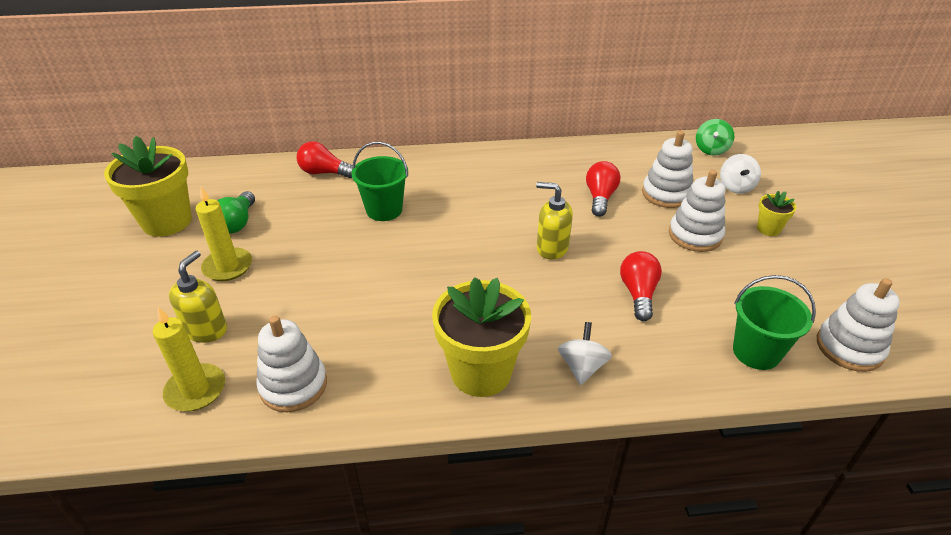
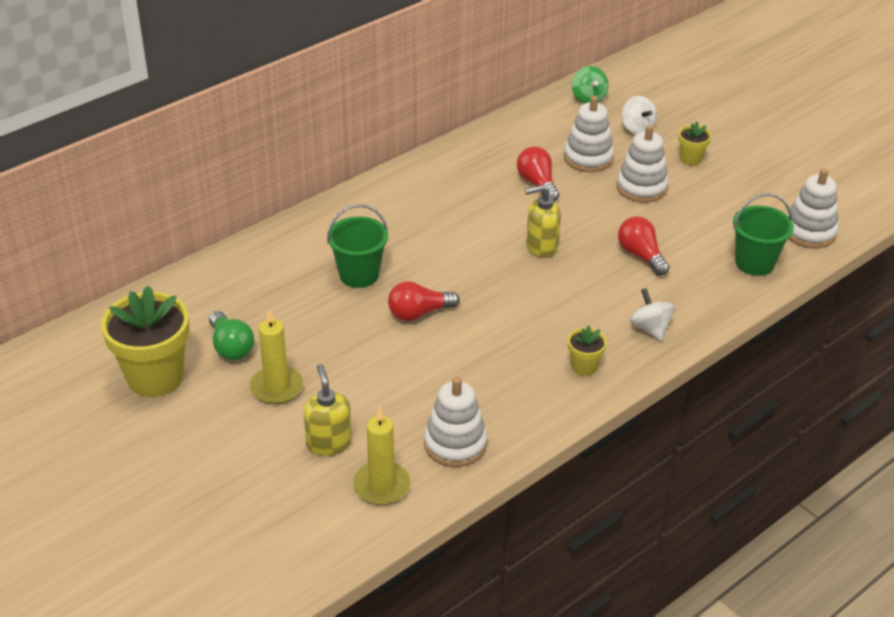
camera: 35 degrees left, 0 degrees up
red light bulb [297,141,353,178] -> red light bulb moved to [388,281,460,321]
yellow flower pot [432,277,531,397] -> yellow flower pot [568,325,607,376], size x0.47

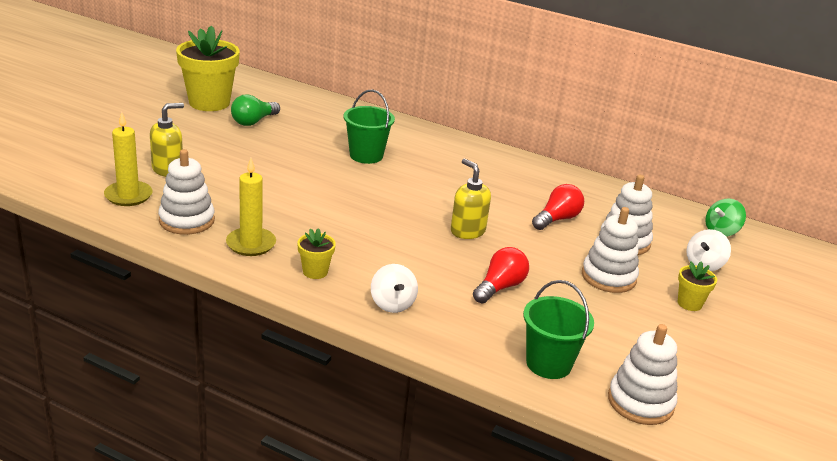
camera: 65 degrees right, 10 degrees down
yellow candle [250,309,303,404] -> yellow candle moved to [226,158,276,256]
red light bulb [388,281,460,321] -> none
white spinning top [630,288,675,341] -> white spinning top turned 120 degrees clockwise [371,264,418,313]

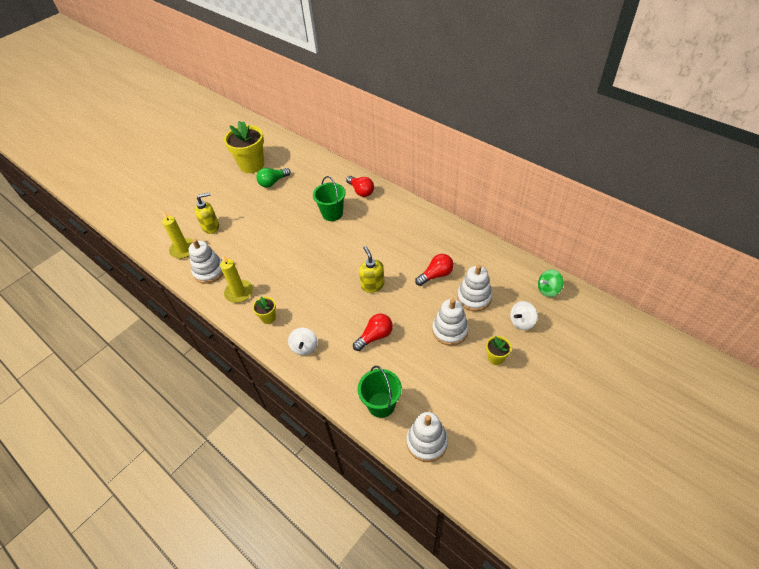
camera: 20 degrees right, 20 degrees up
none -> red light bulb [346,176,374,197]

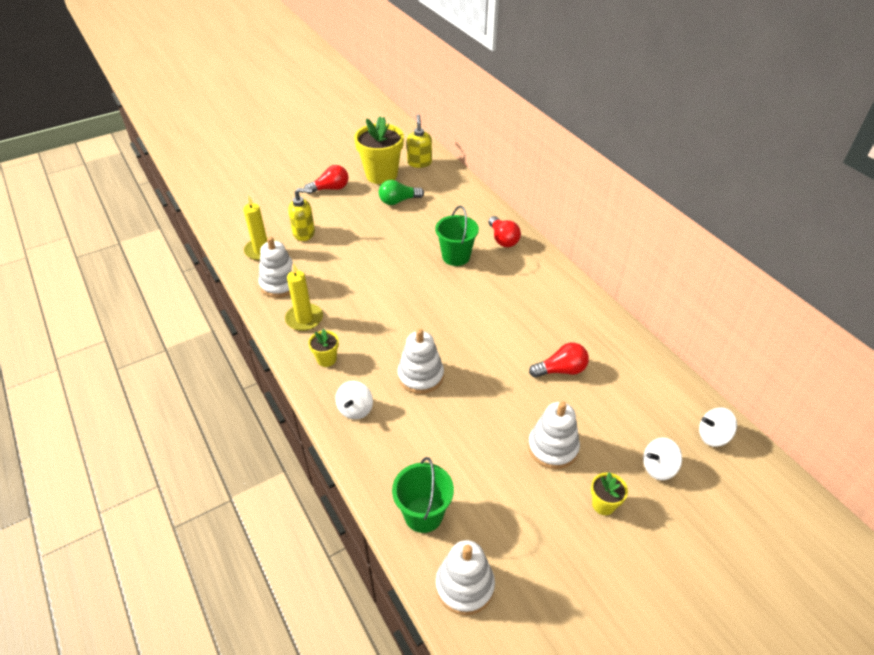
camera: 15 degrees right, 5 degrees down
red light bulb [353,314,393,351] -> red light bulb moved to [304,165,348,194]
yellow soap dispenser [359,246,385,293] -> yellow soap dispenser moved to [407,114,432,168]
white stacking toy [457,264,492,311] -> white stacking toy moved to [398,329,444,394]
green spinning top [538,269,564,297] -> white spinning top [699,407,737,447]

